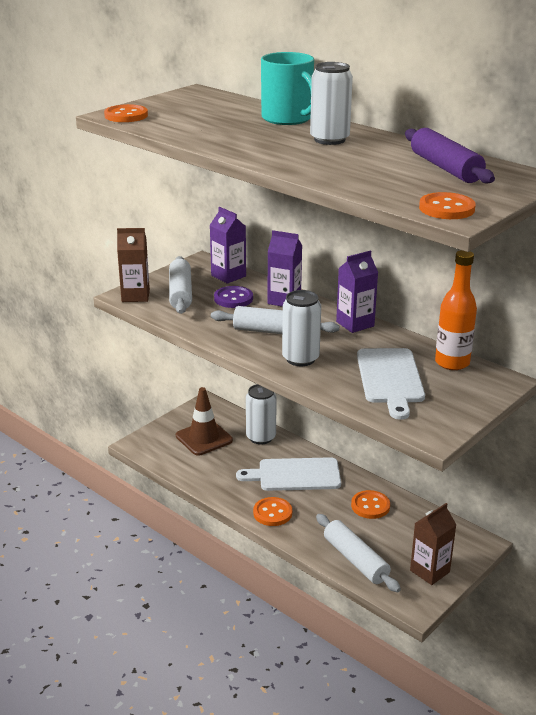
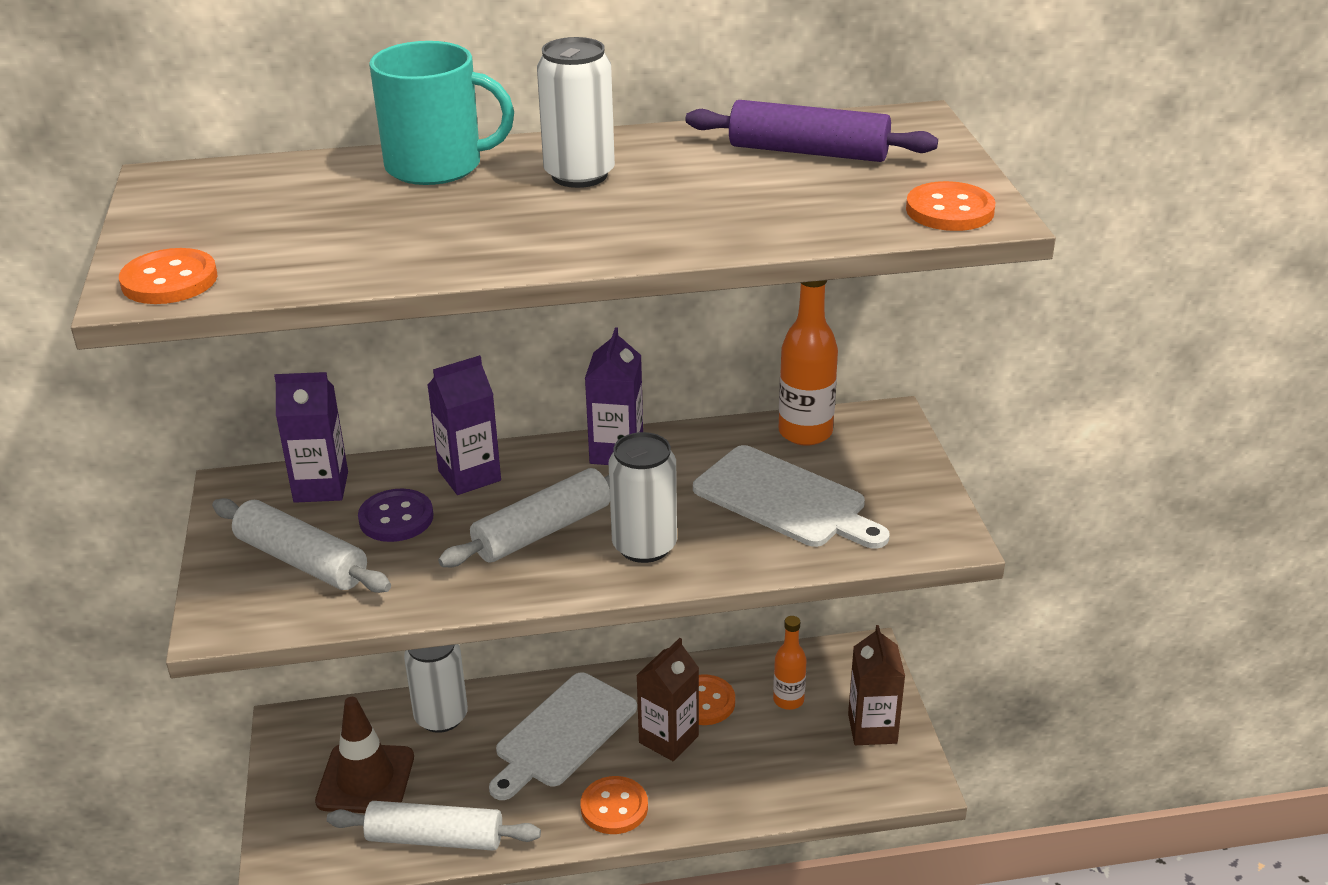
camera: 50 degrees left, 5 degrees up
brown carton [117,228,150,302] -> brown carton moved to [636,638,699,761]
white rolling pin [316,514,401,592] -> white rolling pin moved to [327,801,541,851]
none -> orange bottle [773,616,807,710]

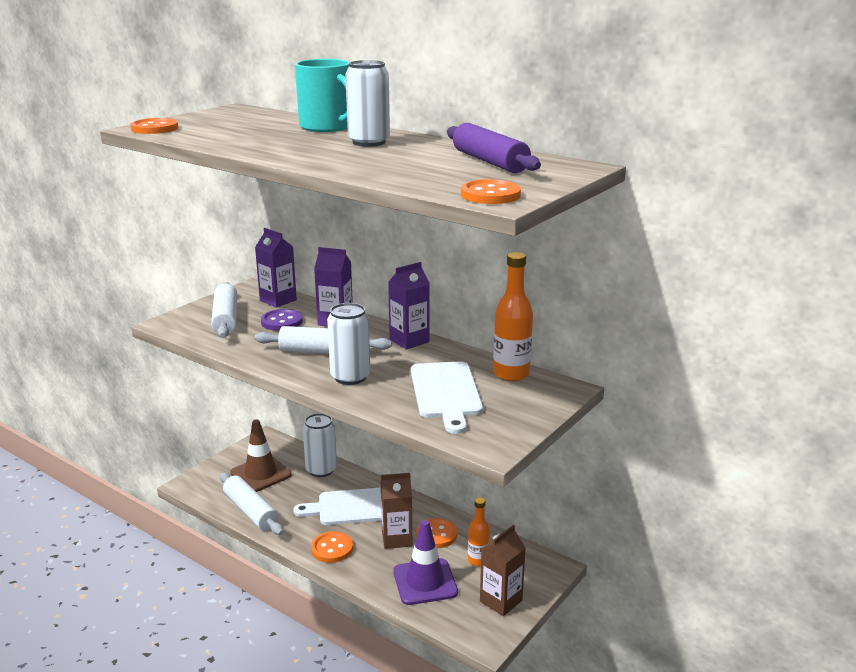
camera: 45 degrees right, 10 degrees down
none -> purple traffic cone [393,520,458,605]

